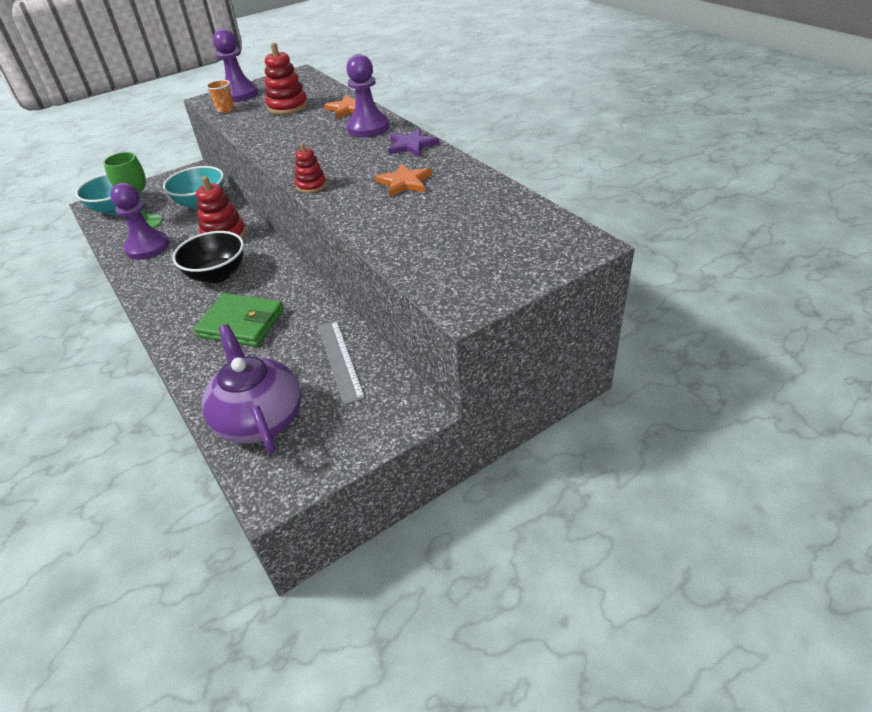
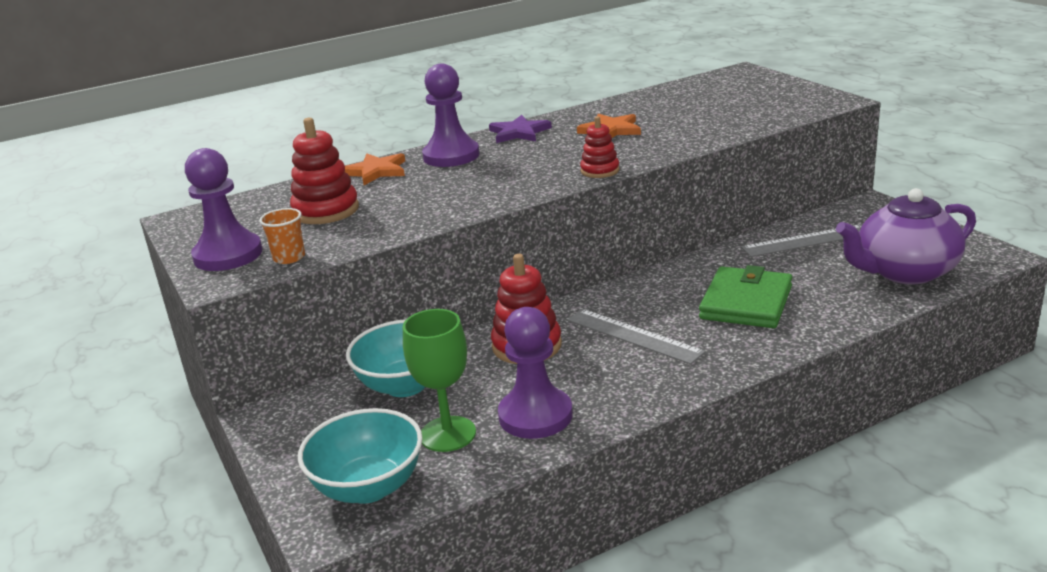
camera: 85 degrees left, 15 degrees down
black bowl [173,231,244,283] -> grey ruler [567,309,706,364]

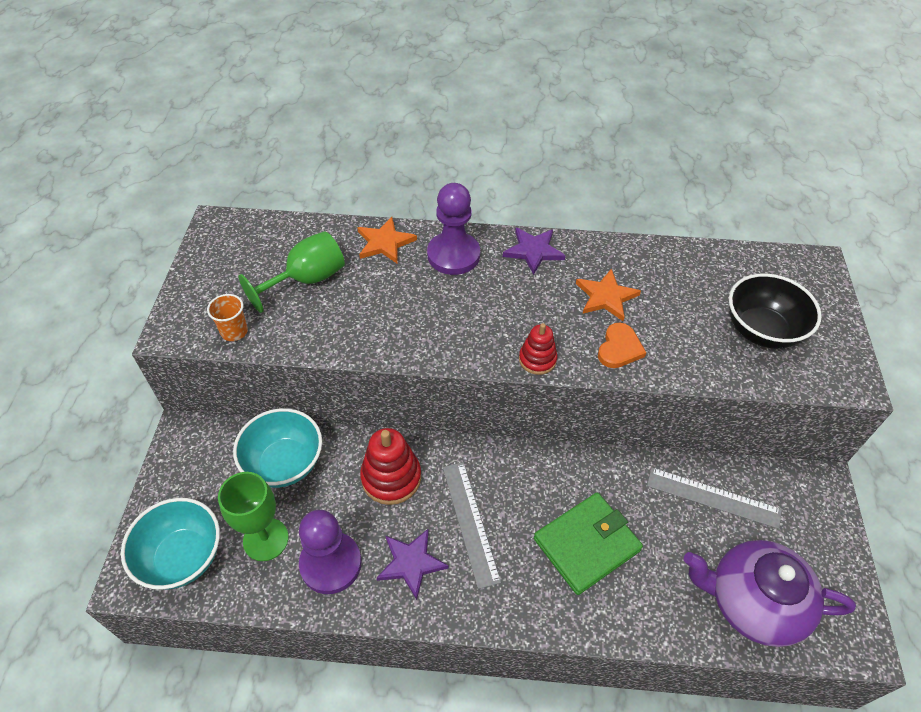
camera: 30 degrees right, 25 degrees up
purple pawn [185,148,263,271] -> none
red stacking toy [290,118,359,224] -> green goblet [238,231,345,313]
none -> purple star [377,529,449,600]
none -> orange heart [598,323,647,368]
none -> black bowl [729,273,822,349]

